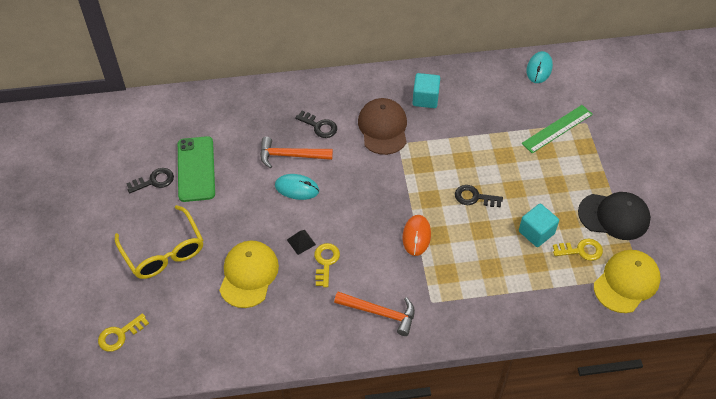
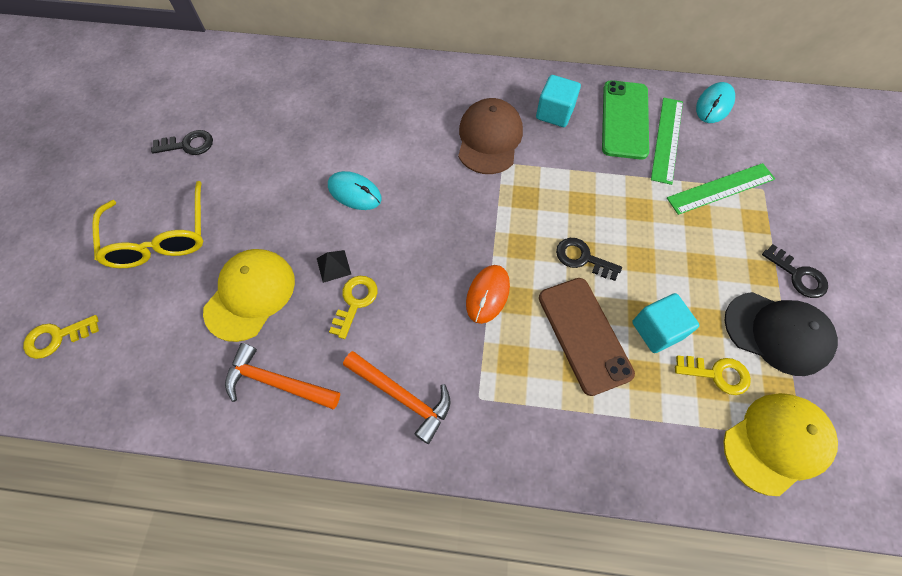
camera: 15 degrees right, 10 degrees up
green phone [178,136,215,202] -> green phone moved to [602,81,649,160]
orange hammer [260,137,333,168] -> orange hammer moved to [225,343,340,409]
black key [295,111,337,138] -> black key moved to [762,244,828,298]
none -> brown phone [539,278,635,396]
none -> green ruler [651,97,683,185]

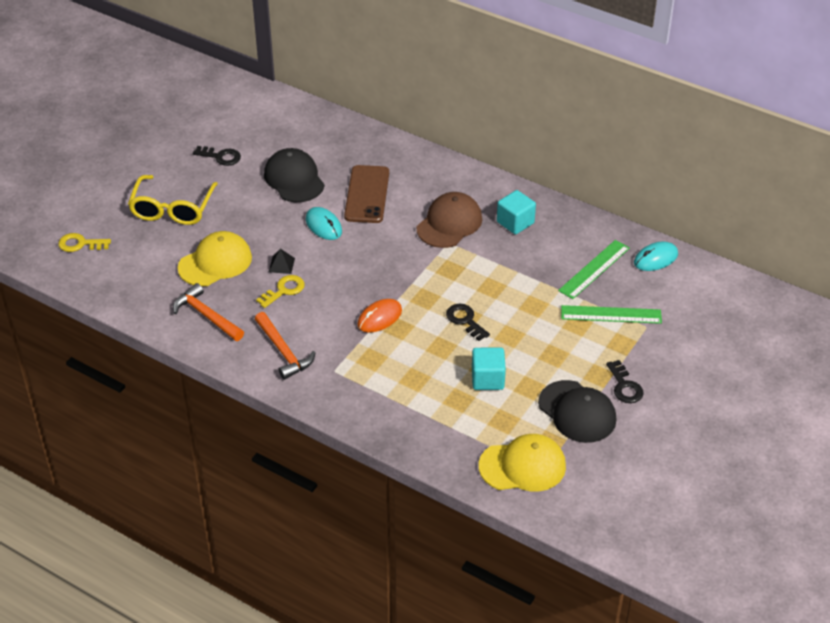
camera: 25 degrees right, 20 degrees down
brown phone [539,278,635,396] -> brown phone moved to [344,165,389,223]
green phone [602,81,649,160] -> none
yellow key [675,355,751,395] -> none
none -> black cap [264,148,325,202]

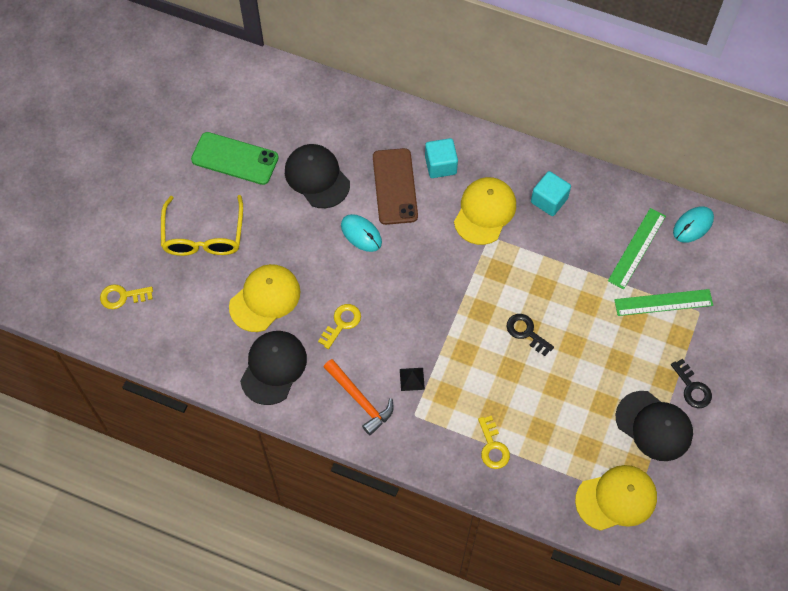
camera: 10 degrees left, 20 degrees up
orange hammer [173,283,244,341] -> black cap [240,331,307,405]
black key [193,146,241,166] -> green phone [191,132,279,185]
black pyramid [269,248,295,274] -> black pyramid moved to [400,368,425,391]
orange mouse [357,299,402,333] -> none
brown cap [417,192,482,248] -> yellow cap [454,177,516,245]
turquoise cube [472,347,506,390] -> turquoise cube moved to [425,138,458,178]
none -> yellow key [478,416,510,469]

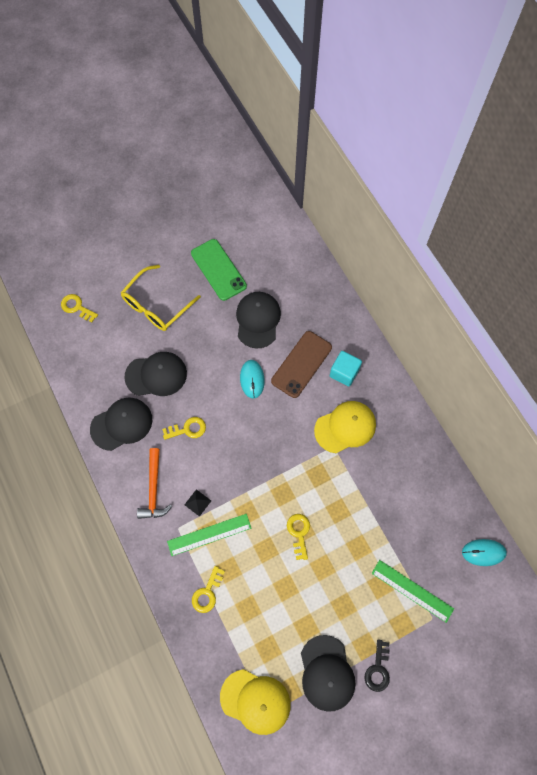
camera: 40 degrees right, 5 degrees up
yellow cap [229,264,301,332] -> black cap [124,352,187,396]
black key [506,314,554,356] -> yellow key [287,514,310,560]
turquoise cube [531,171,571,216] -> none
green ruler [608,208,666,289] -> green ruler moved to [167,514,252,556]

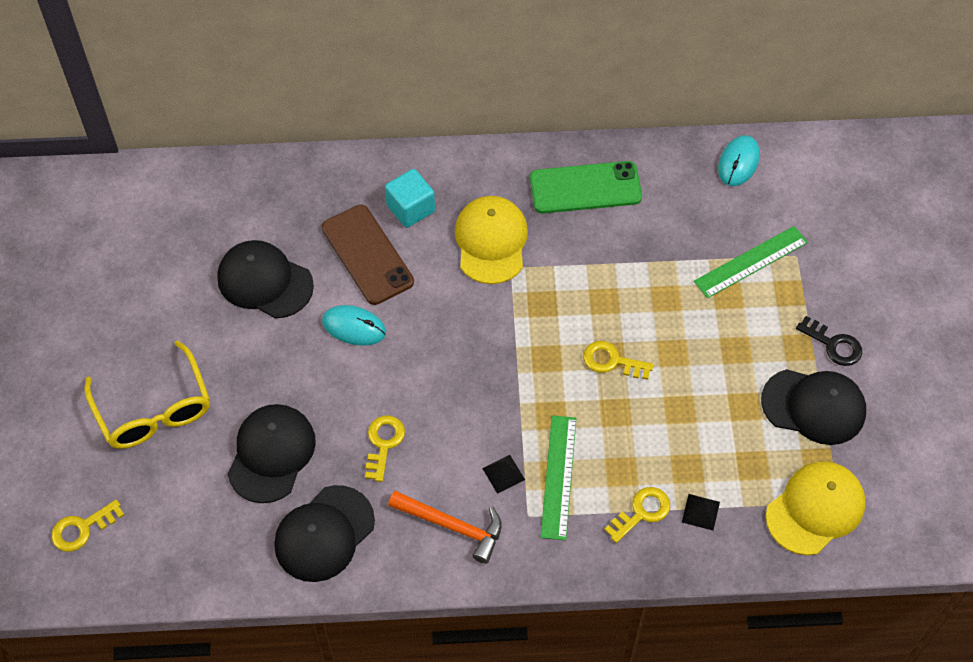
camera: 65 degrees left, 10 degrees down
black cap [90,397,152,451] -> black cap turned 135 degrees counterclockwise [274,485,375,582]
green phone [191,239,247,301] -> green phone moved to [530,161,642,214]
yellow key [192,566,225,613] -> yellow key turned 90 degrees counterclockwise [604,487,670,543]
none -> black pyramid [682,494,720,530]

